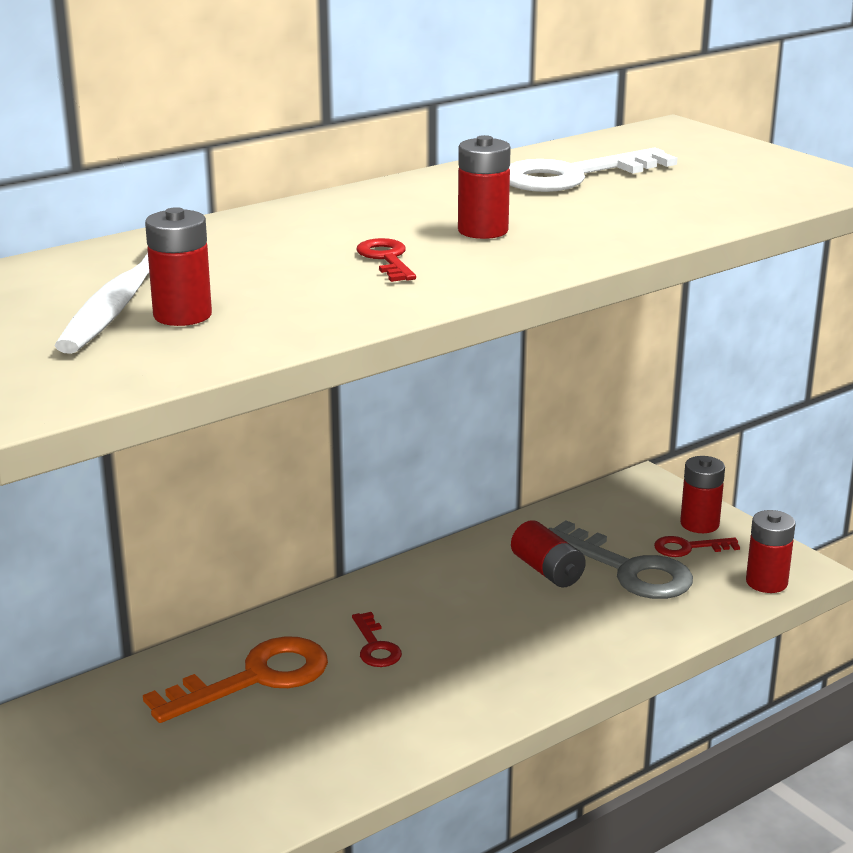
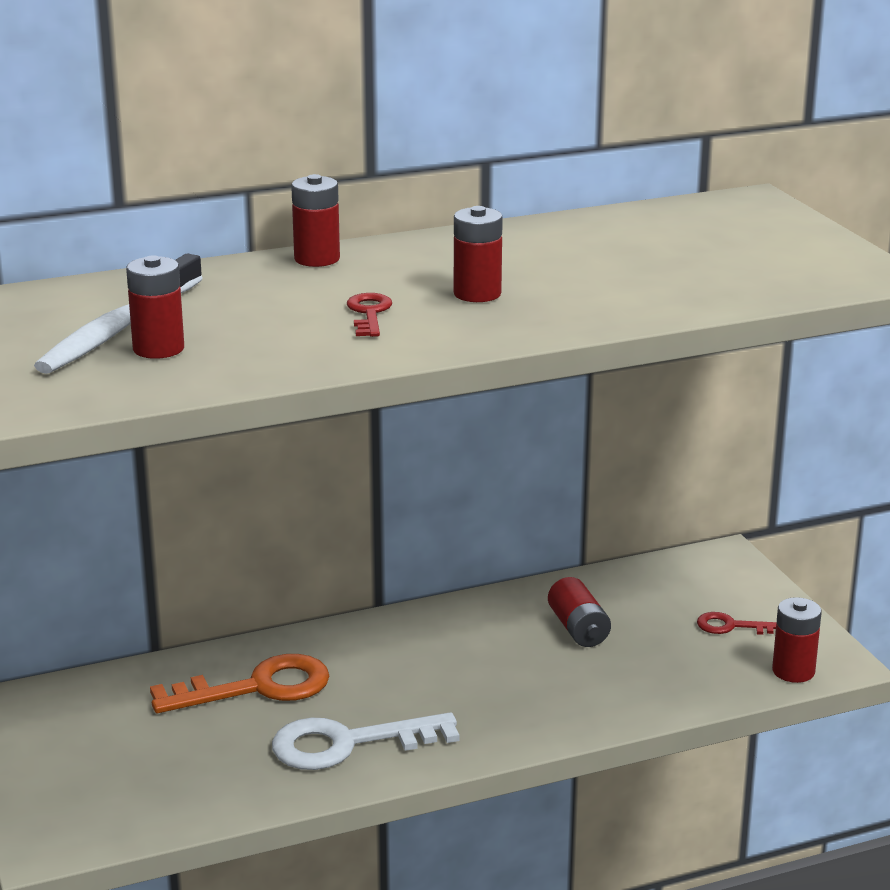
camera: 15 degrees right, 0 degrees up
red key [352,612,402,667] -> none
white key [509,148,677,192] -> white key moved to [272,712,460,770]
grey key [548,520,693,599] -> none
red battery [680,456,725,533] -> red battery moved to [291,174,340,267]

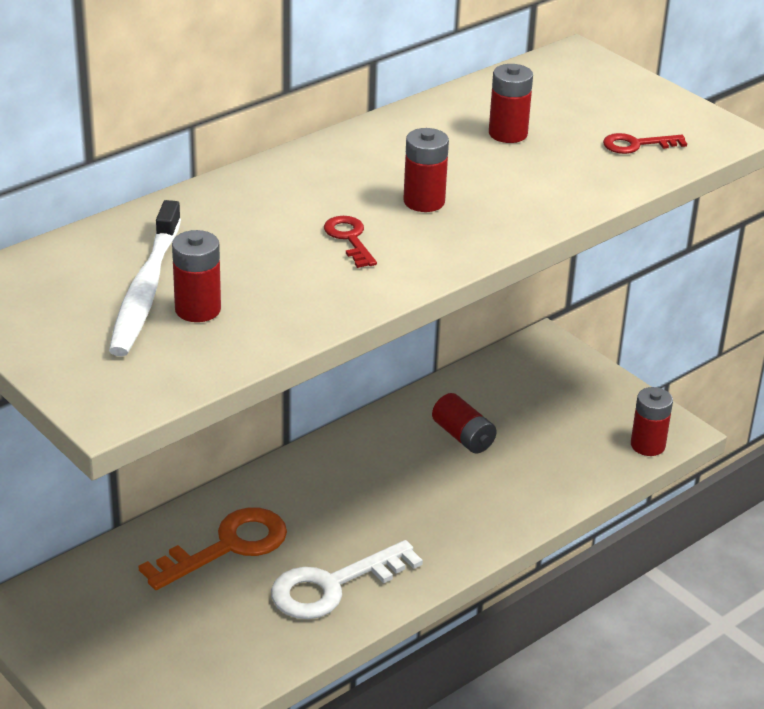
camera: 20 degrees left, 10 degrees up
red battery [291,174,340,267] -> red battery moved to [489,64,533,143]
red key [697,612,777,635] -> red key moved to [603,133,687,154]

